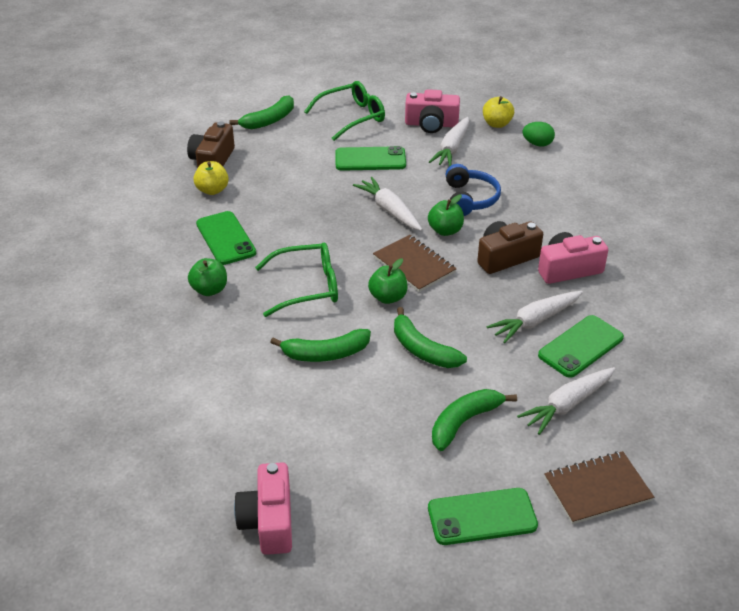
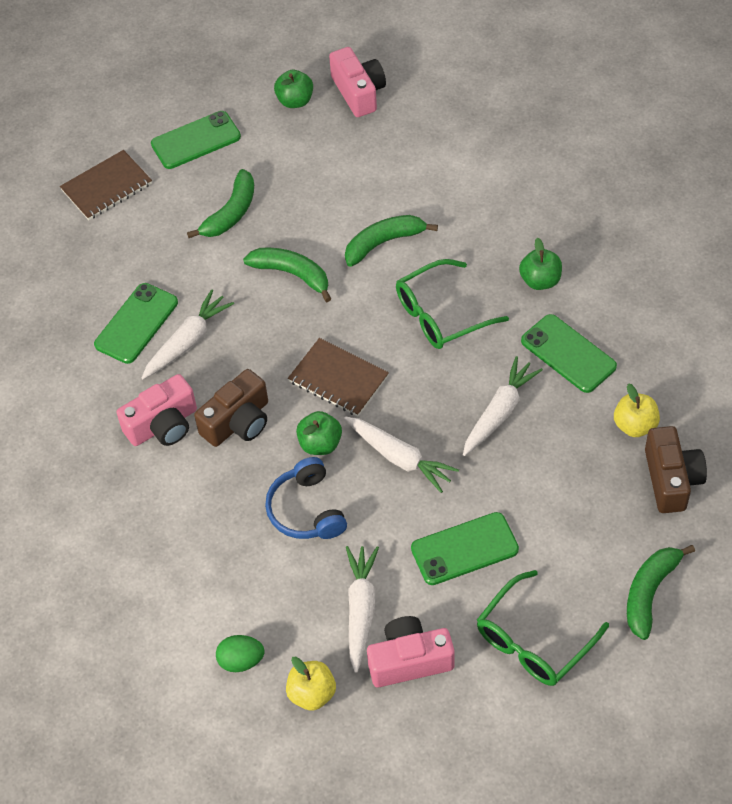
camera: 165 degrees right, 15 degrees up
green apple [368,258,408,304] -> green apple moved to [274,70,313,108]
white carrot [517,367,616,435] -> white carrot moved to [463,356,543,456]

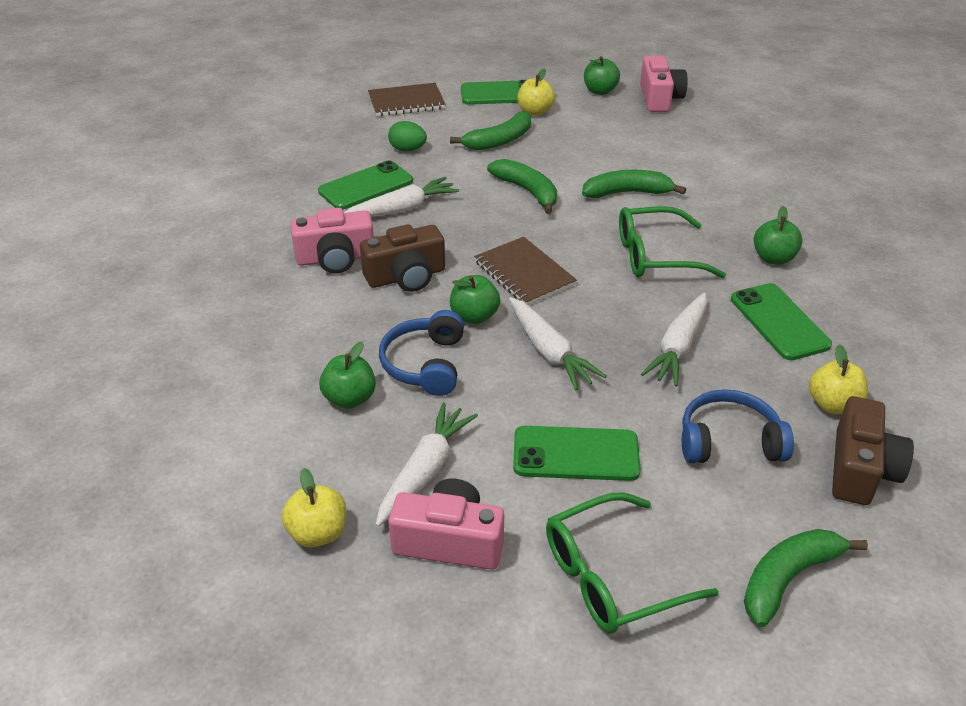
camera: 20 degrees right, 15 degrees down
green egg [216,635,264,672] -> green egg moved to [388,121,427,152]
white carrot [463,356,543,456] -> white carrot turned 150 degrees clockwise [641,293,707,387]
none -> green apple [319,342,376,409]
none -> yellow apple [518,68,555,116]
none -> blue headphones [682,389,794,463]

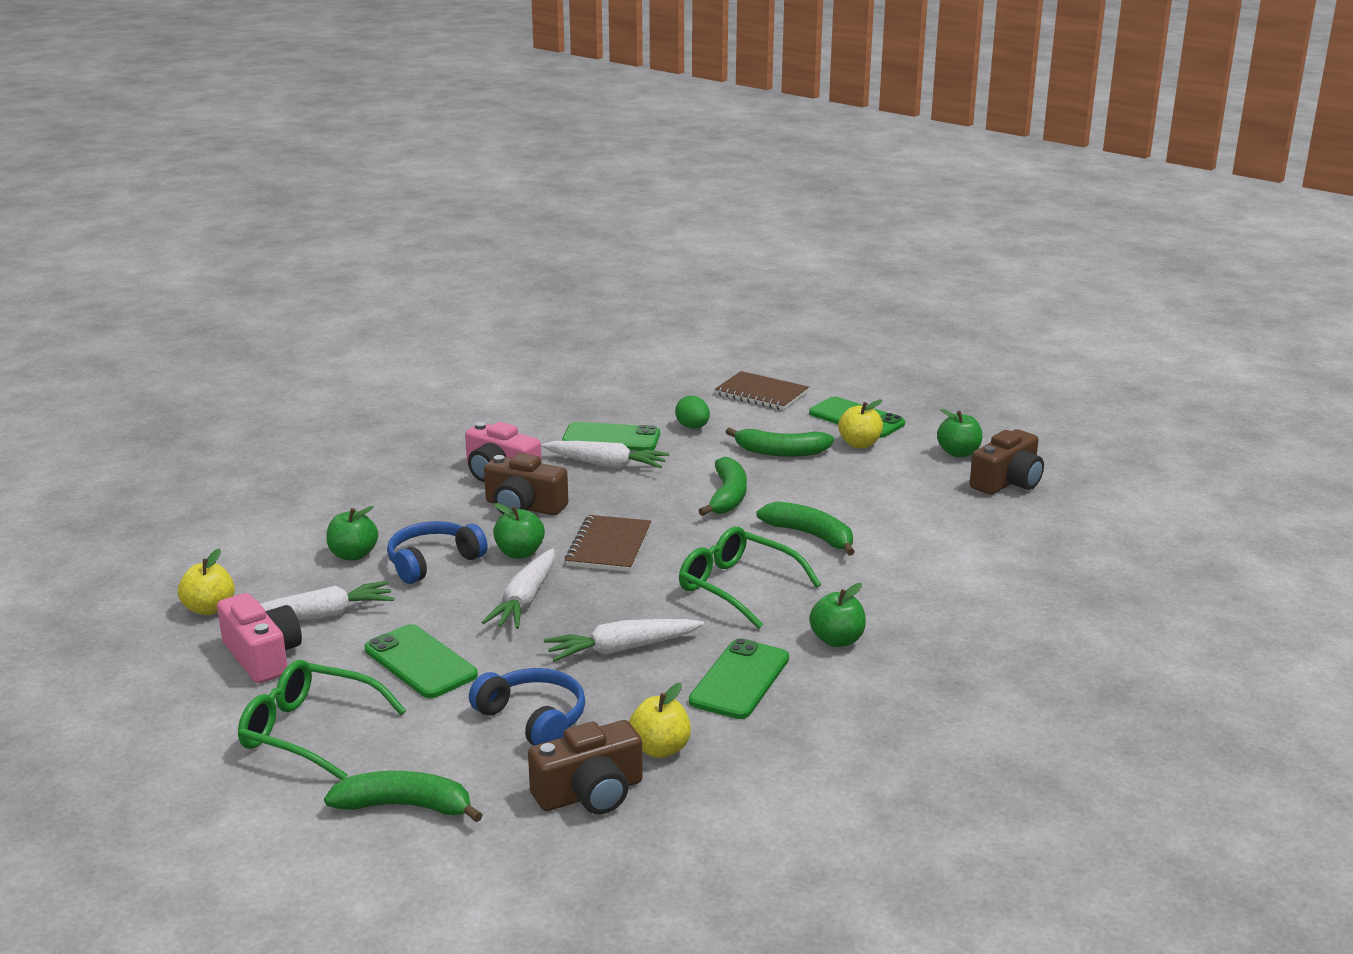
camera: 45 degrees right, 15 degrees down
pink camera [640,56,688,112] -> brown camera [970,429,1044,495]

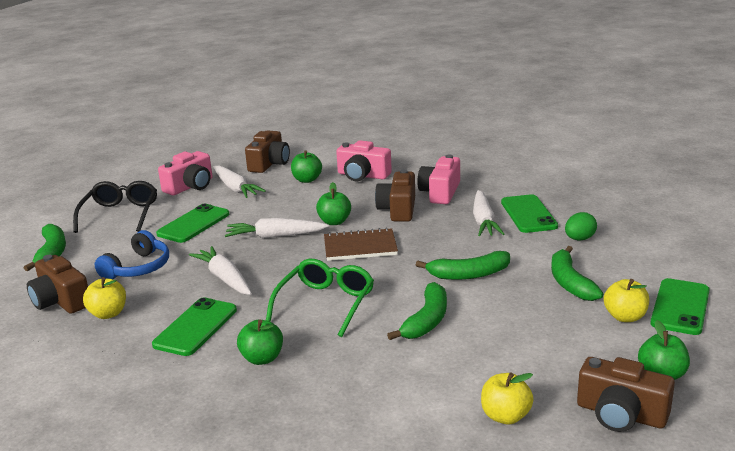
camera: 75 degrees right, 0 degrees up
yellow apple [178,548,235,615] -> yellow apple moved to [481,373,533,424]
green glasses [238,660,406,780] -> black glasses [73,181,157,233]
blue headphones [387,521,488,584] -> none
green phone [689,638,789,719] -> green phone turned 75 degrees counterclockwise [152,298,237,356]
brown notebook [715,371,809,410] -> none
none -> brown camera [245,130,290,173]
none -> pink camera [336,140,392,181]

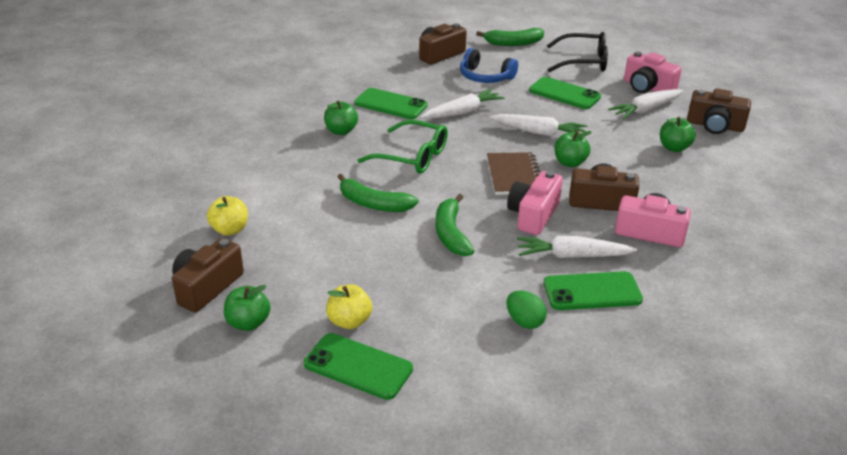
camera: 90 degrees right, 10 degrees up
yellow apple [83,277,126,319] -> none
white carrot [225,218,329,239] -> white carrot turned 105 degrees clockwise [490,114,587,137]
pink camera [336,140,392,181] -> pink camera moved to [507,171,563,235]
green banana [551,246,603,301] -> none

